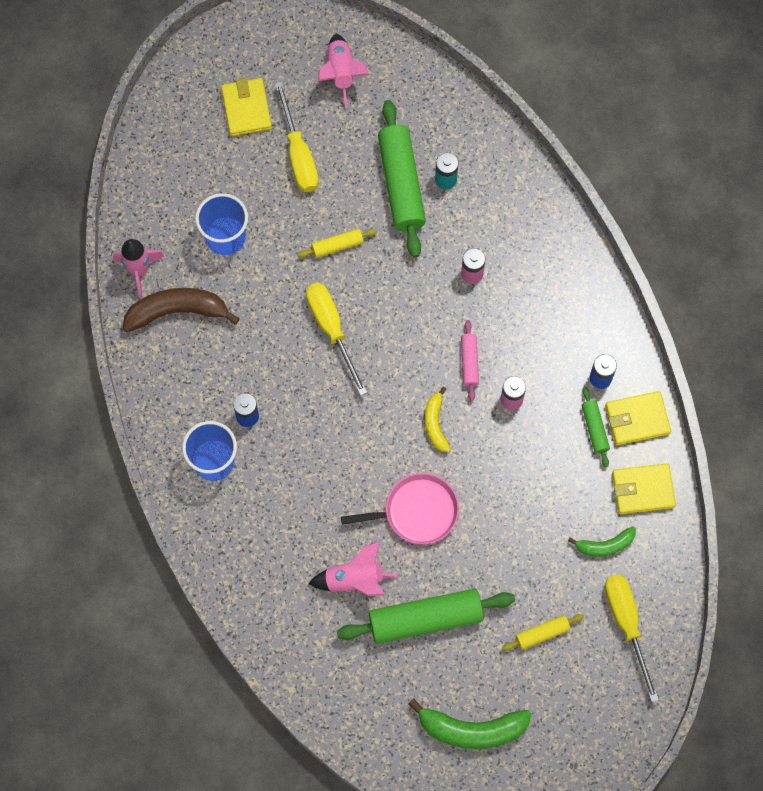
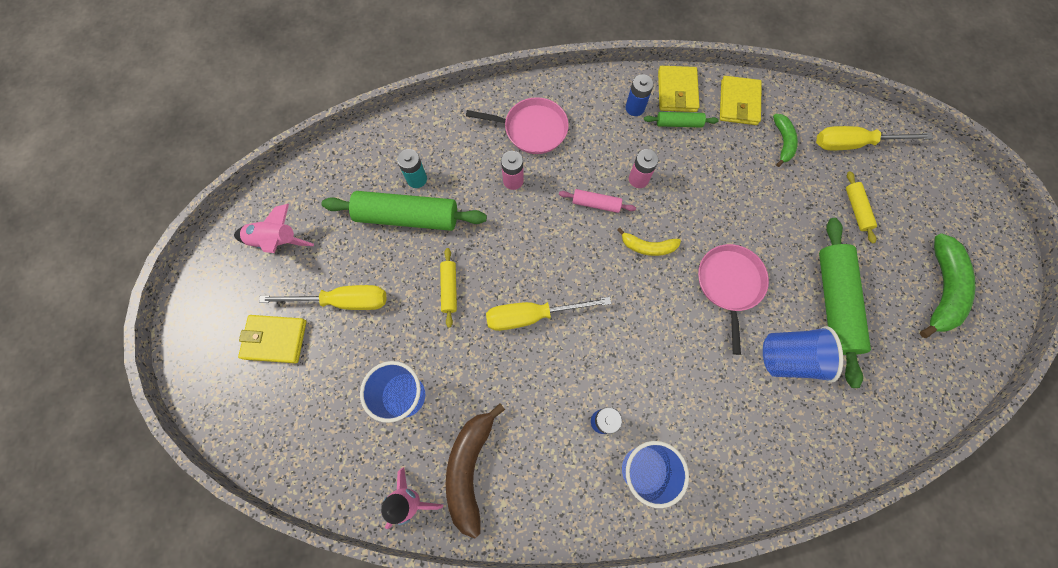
camera: 75 degrees left, 0 degrees up
pink rocket [308,541,398,596] -> blue cup [763,326,843,383]
none -> pink pan [466,97,569,154]

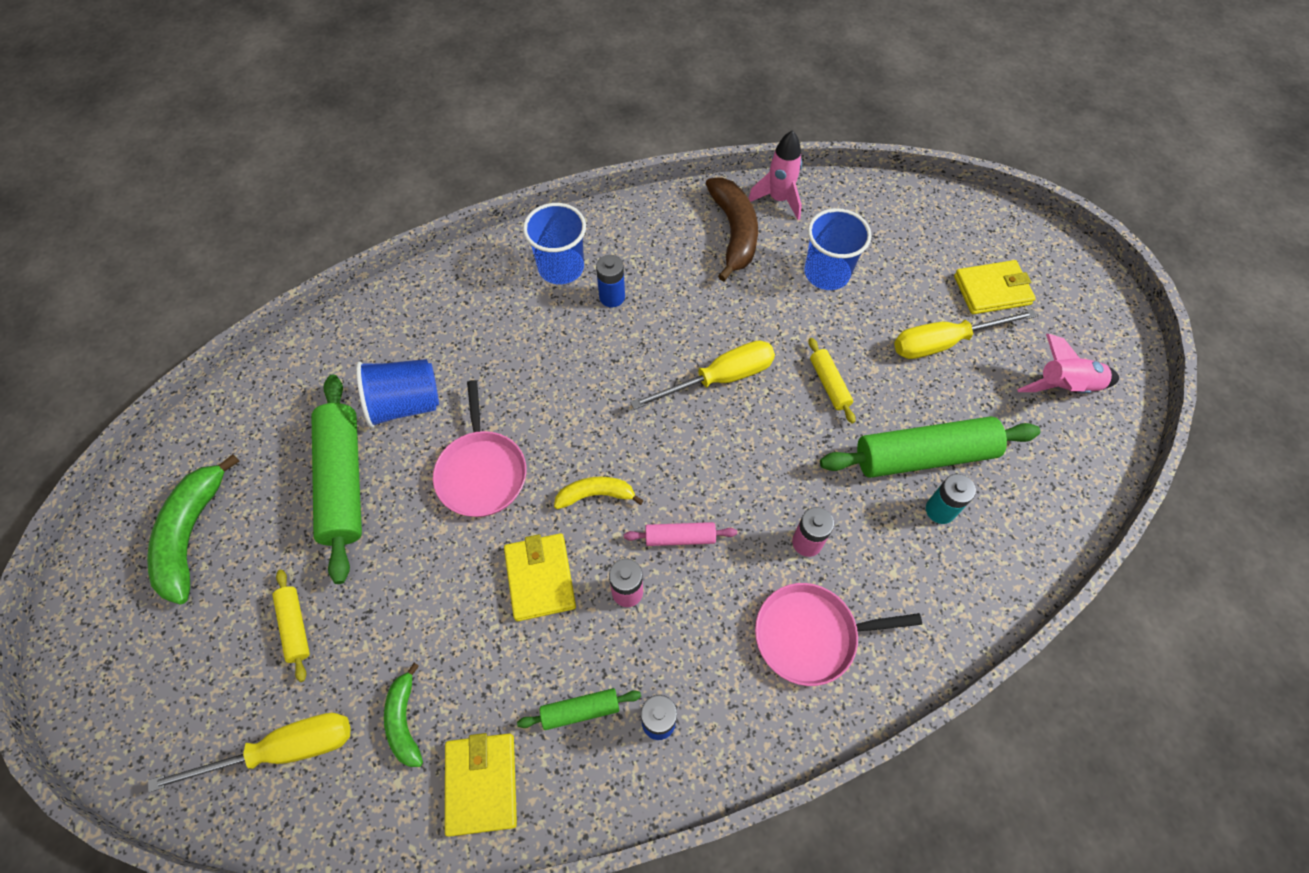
camera: 165 degrees right, 10 degrees down
yellow wallet [658,66,700,112] -> yellow wallet moved to [504,533,576,621]

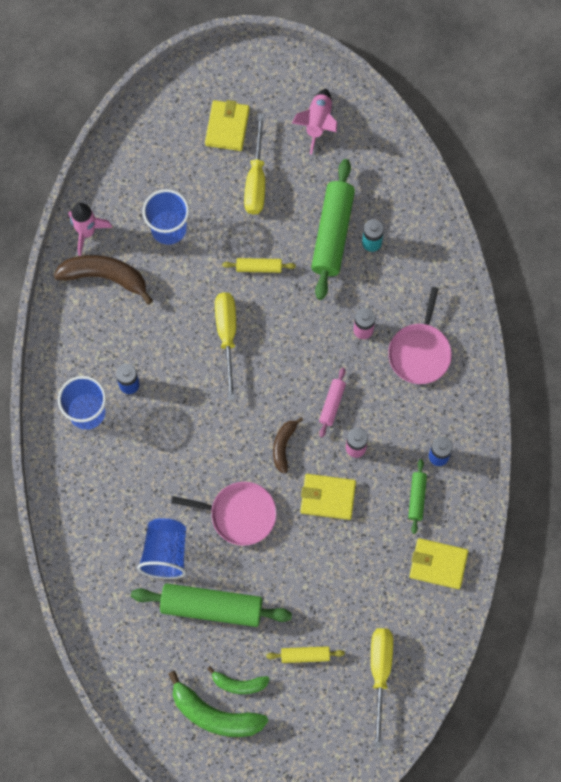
camera: 70 degrees left, 10 degrees up
green banana [384,663,423,767] -> green banana moved to [207,666,270,694]
yellow banana [554,476,644,509] -> brown banana [273,417,303,474]

